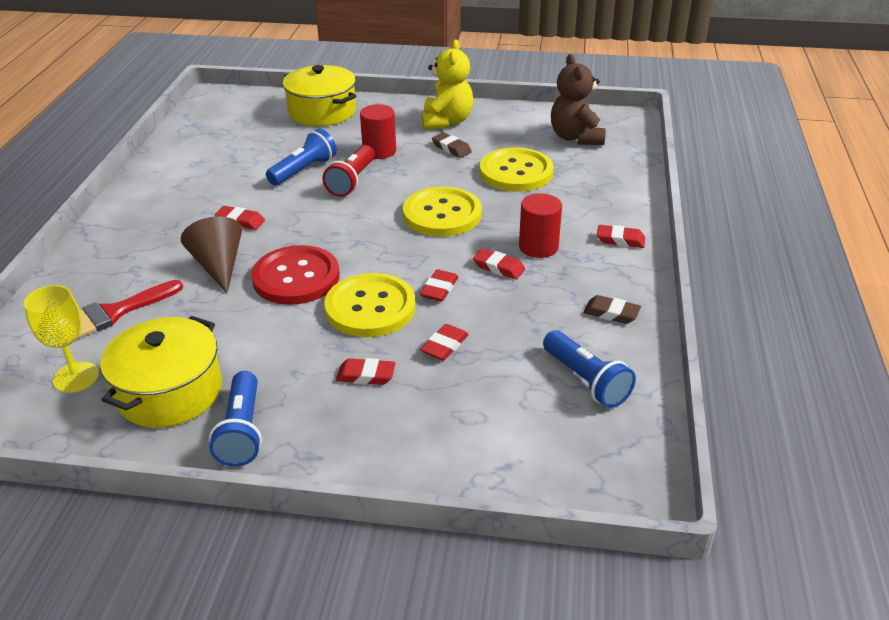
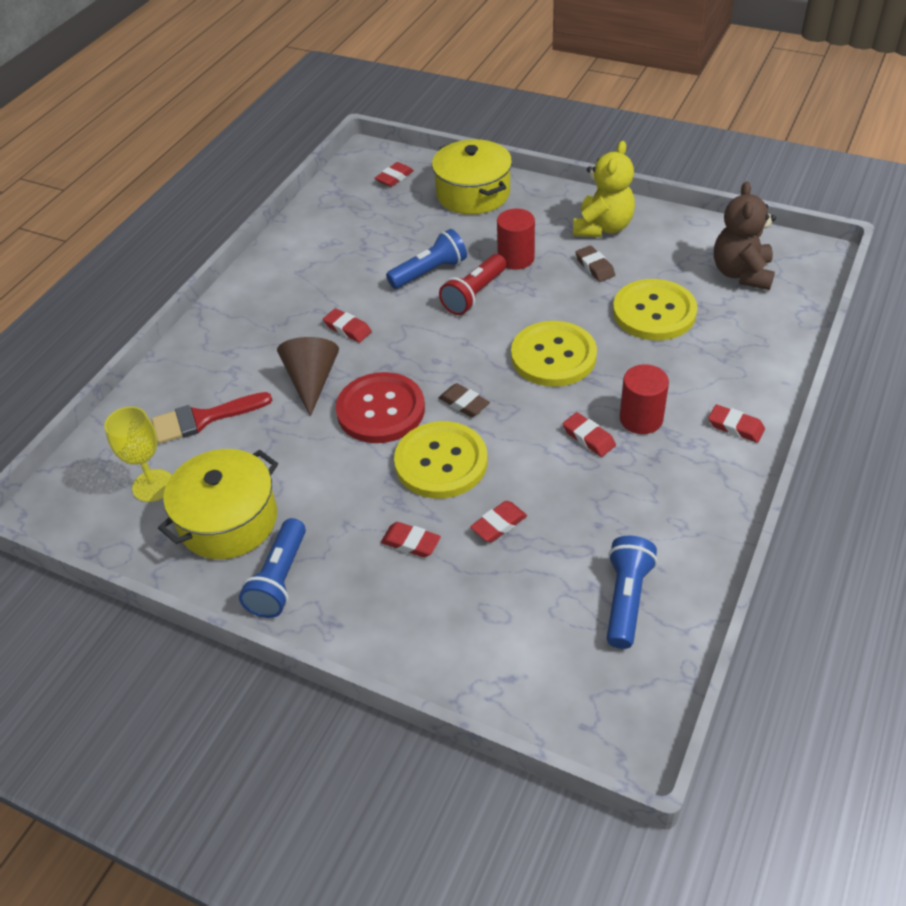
camera: 20 degrees right, 10 degrees up
red eraser [420,270,459,302] -> red eraser moved to [375,162,414,187]
blue flashlight [543,330,636,408] -> blue flashlight turned 150 degrees counterclockwise [607,536,657,649]
brown eraser [583,295,641,324] -> brown eraser moved to [439,383,490,417]

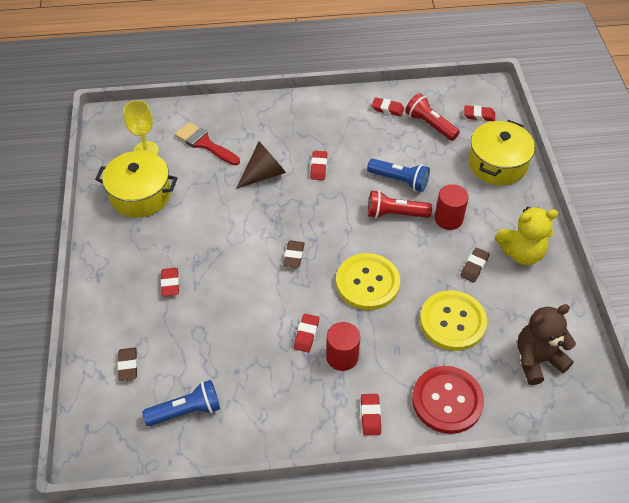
camera: 55 degrees right, 5 degrees up
blue flashlight [239,518,306,618] -> none
red button [336,372,425,443] -> red button moved to [412,366,484,434]
yellow button [394,421,488,498] -> none
red eraser [470,501,527,542] -> red eraser moved to [372,97,404,117]
none -> brown eraser [117,347,137,381]
none -> red flashlight [405,93,460,141]

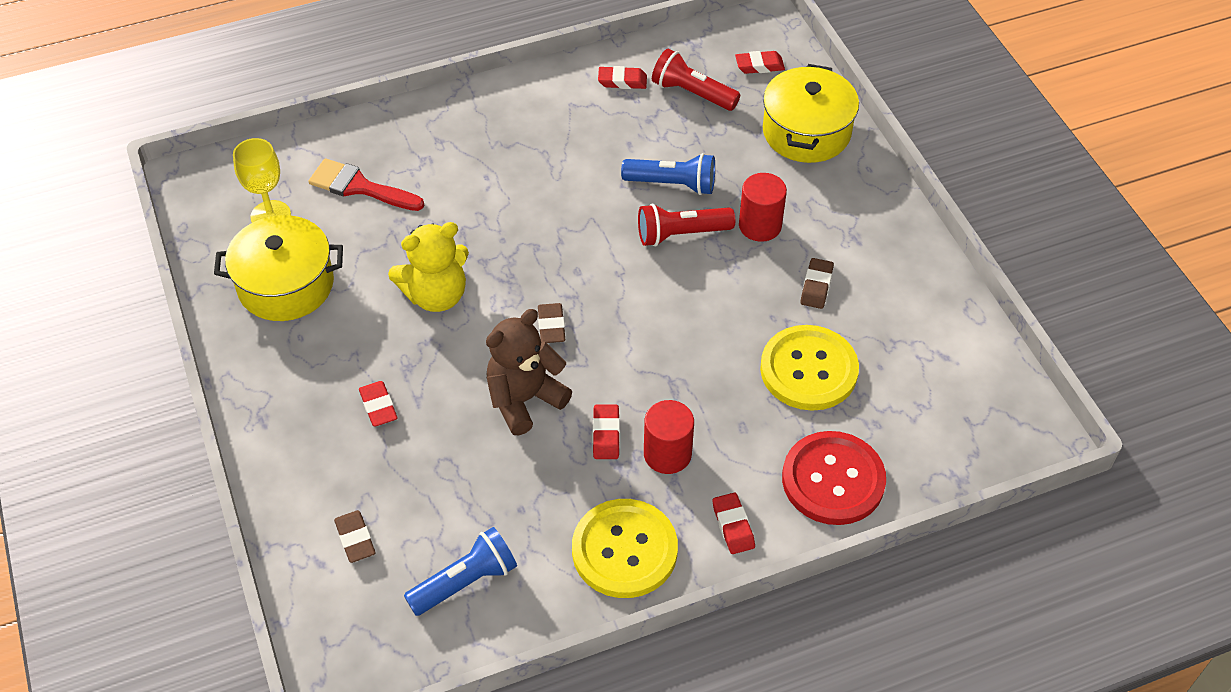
camera: 15 degrees left, 0 degrees up
brown cone [236,142,286,189] -> none
red eraser [310,151,327,180] -> none
yellow button [336,253,400,310] -> yellow button moved to [572,499,678,598]
yellow teddy bear [495,207,559,265] -> yellow teddy bear moved to [388,222,469,312]
brown teddy bear [517,304,576,385] -> brown teddy bear moved to [486,309,572,435]

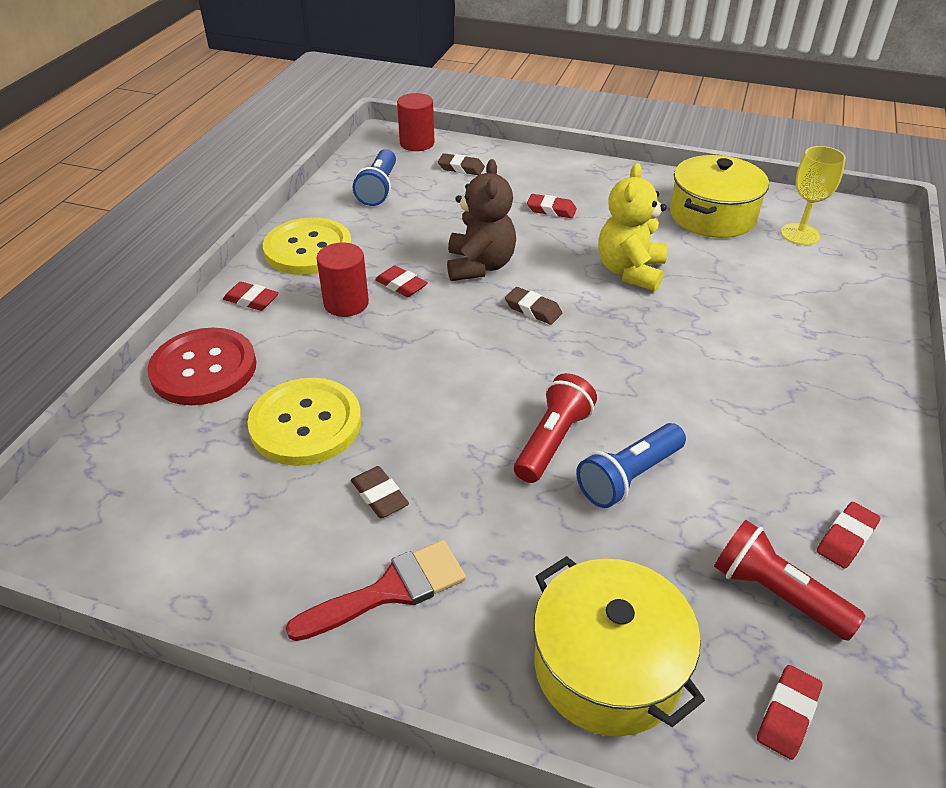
camera: 130 degrees right, 10 degrees down
red brush [308,158,425,211] -> red brush moved to [286,540,466,641]
red flashlight [652,49,740,111] -> red flashlight turned 120 degrees counterclockwise [714,520,866,641]
red cylinder [739,173,787,242] -> red cylinder moved to [397,93,434,151]

